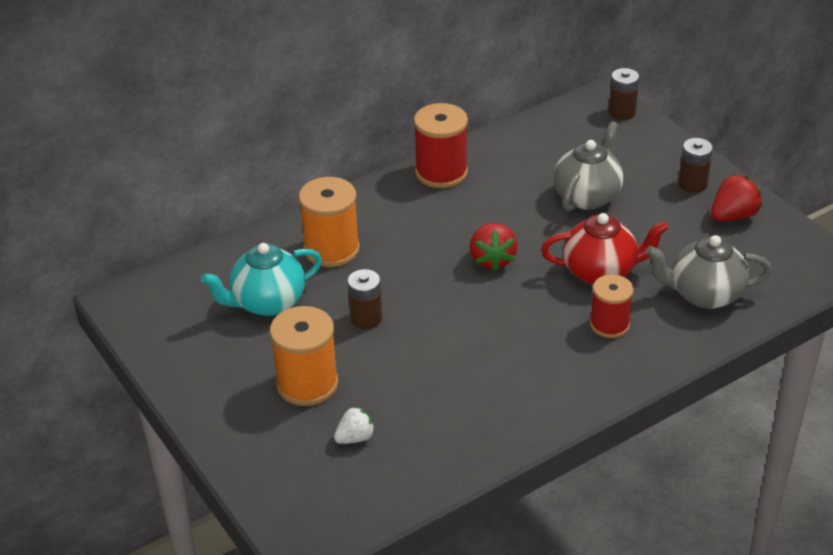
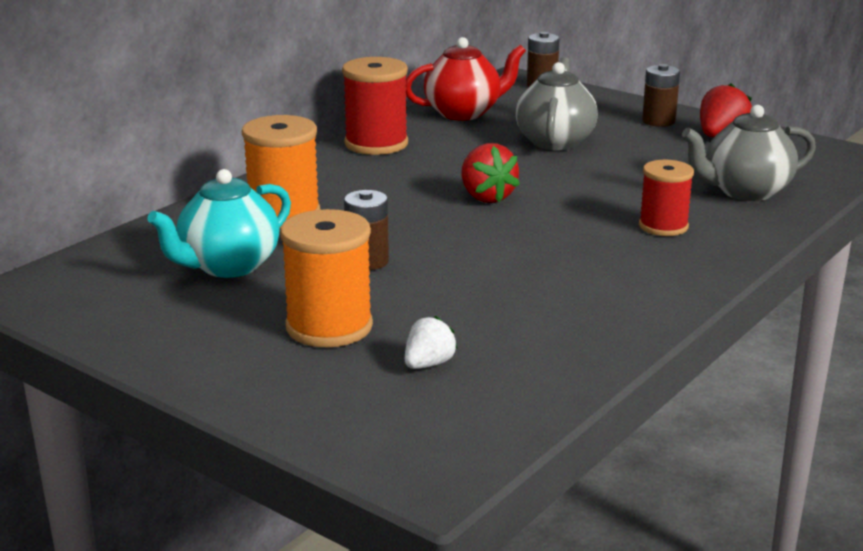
camera: 20 degrees left, 15 degrees down
red teapot [541,213,668,285] -> red teapot moved to [405,37,526,121]

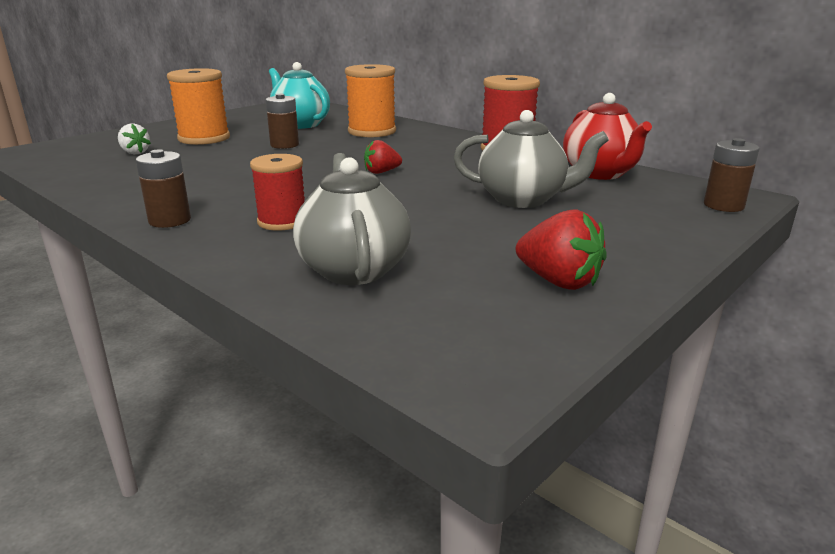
camera: 95 degrees right, 0 degrees up
red strawberry [461,143,520,203] -> red strawberry [364,140,402,174], size x0.66
brown battery [642,64,680,127] -> brown battery moved to [136,149,191,228]

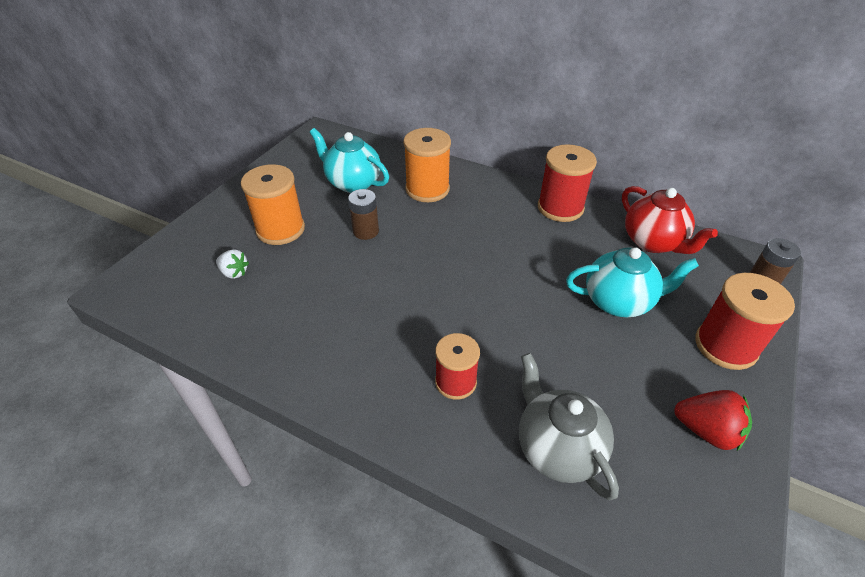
camera: 15 degrees left, 20 degrees up
brown battery [136,149,191,228] -> none
red strawberry [364,140,402,174] -> none
grey teapot [453,110,609,208] -> turquoise teapot [566,247,699,317]
none -> red spool [695,273,795,370]

